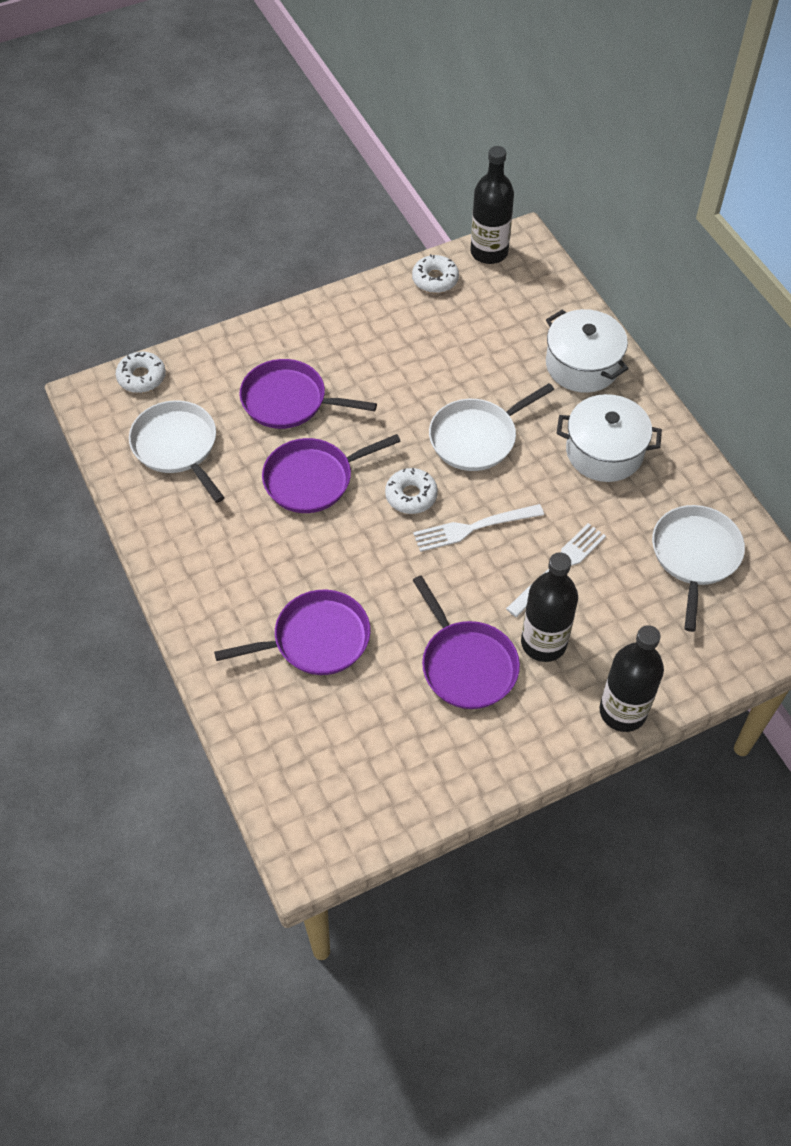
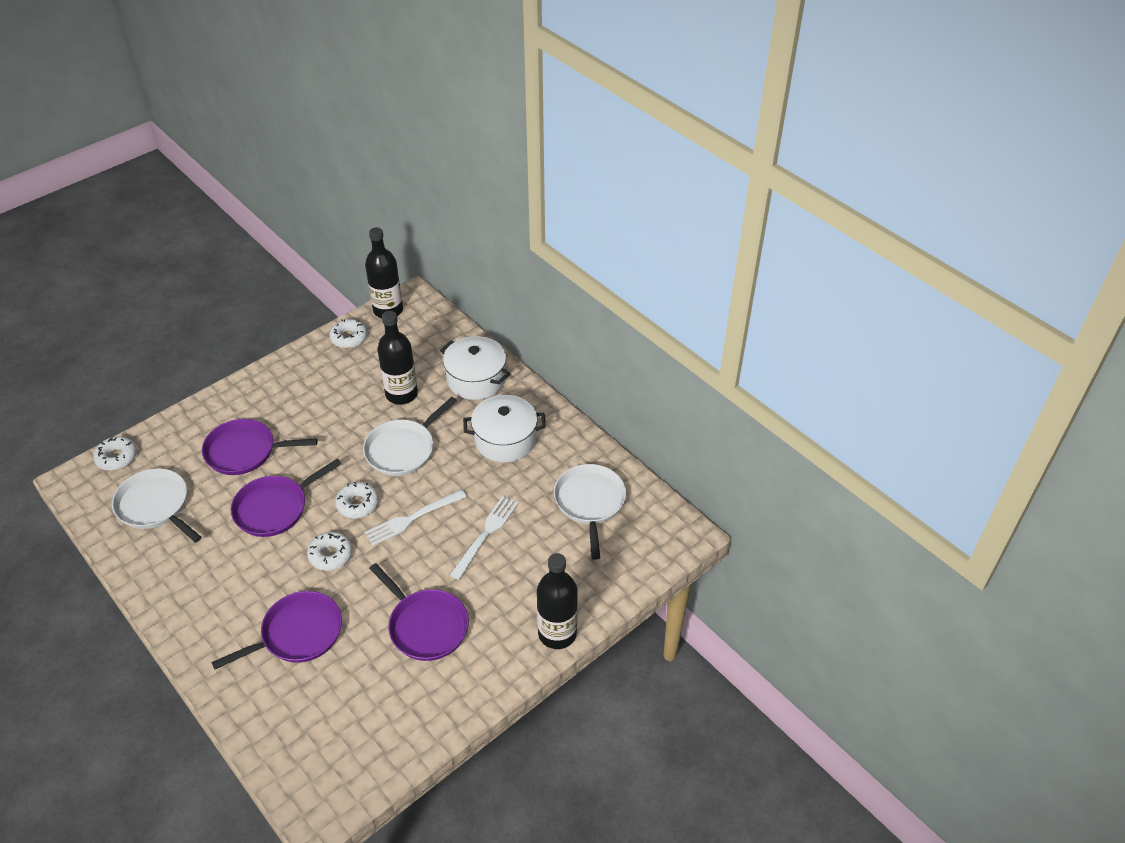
camera: 15 degrees left, 10 degrees down
black bottle [521,552,578,662] -> black bottle moved to [377,311,418,405]
none -> white donut [307,532,353,571]

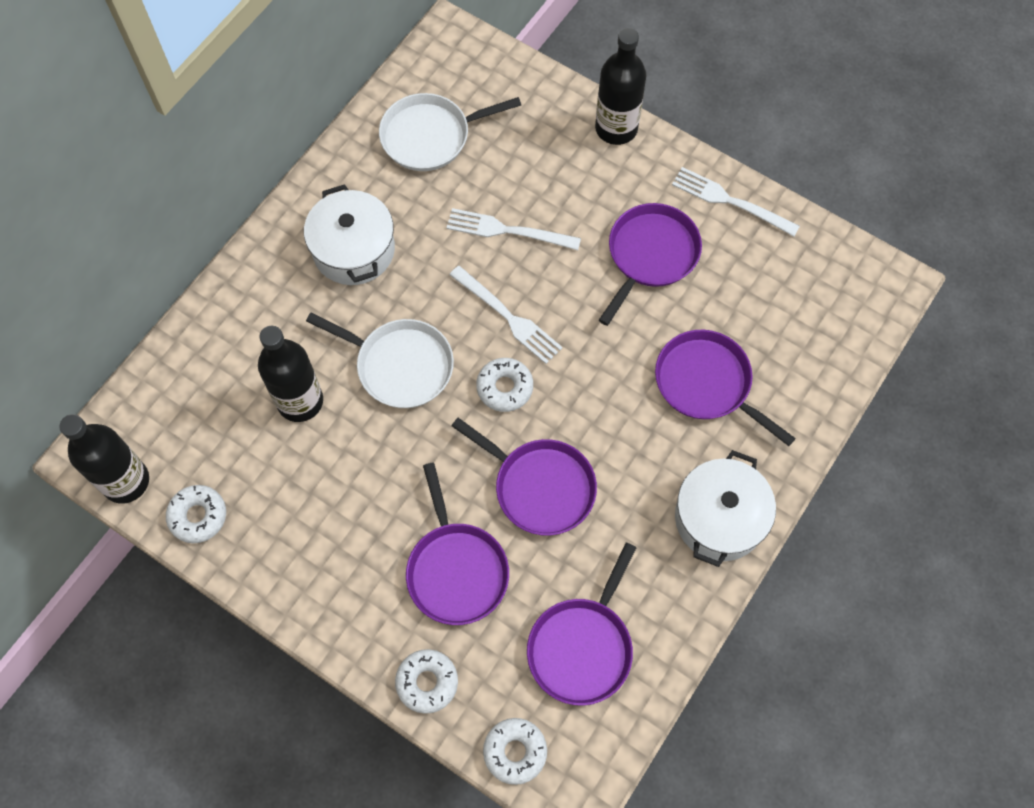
camera: 105 degrees left, 20 degrees up
white pan [112,468,202,543] -> purple pan [527,543,636,706]
white donut [307,532,353,571] -> white donut moved to [395,649,458,714]
white pot [440,336,510,400] -> white pot moved to [675,450,776,567]
none -> white fork [672,167,800,236]

